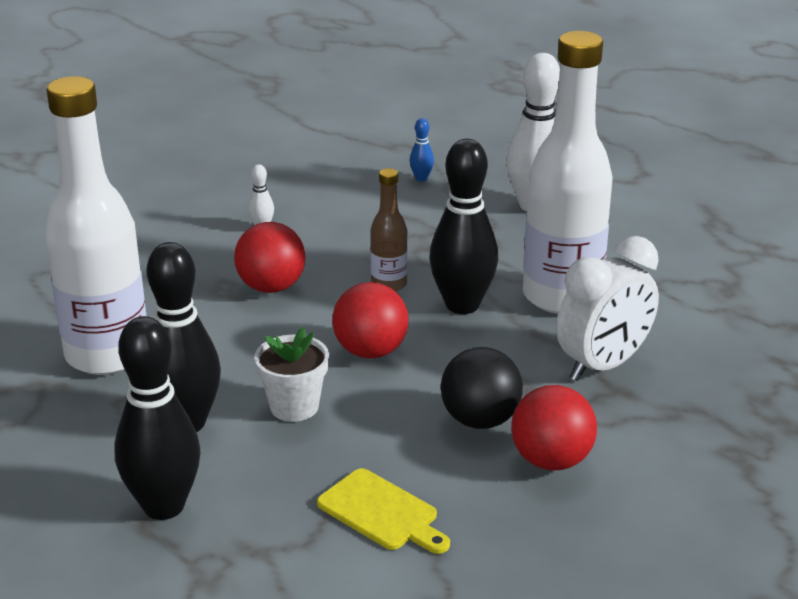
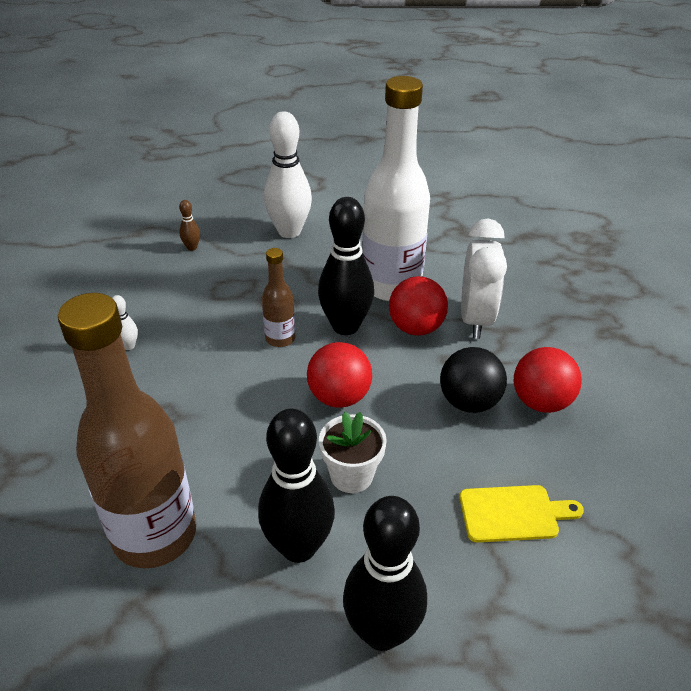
camera: 45 degrees left, 10 degrees up
white bottle [45,76,146,375] -> brown bottle [58,293,196,568]
red ball [234,222,306,293] -> red ball moved to [389,276,448,335]
blue bowling pin [410,118,434,181] -> brown bowling pin [179,200,200,251]

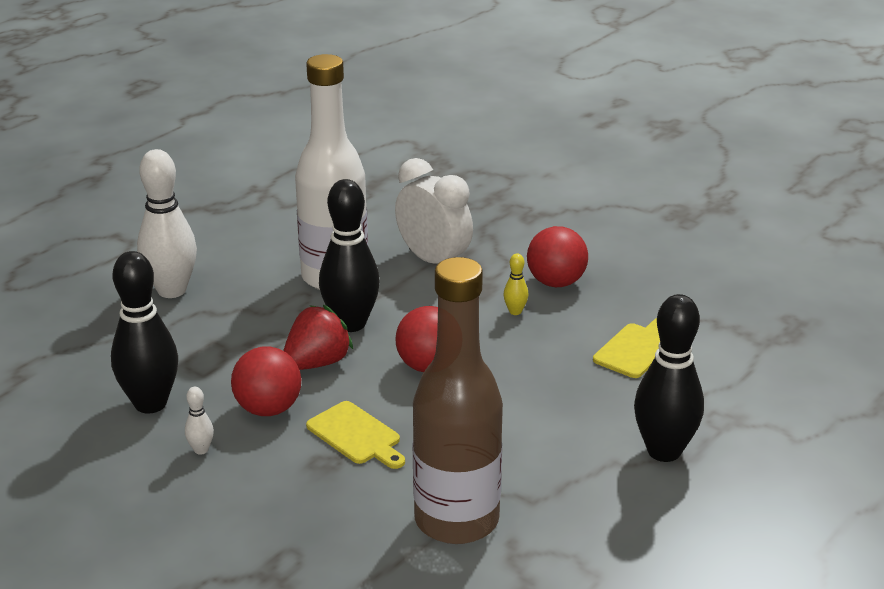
camera: 50 degrees left, 10 degrees down
brown bowling pin [179,200,200,251] -> none
black bowling pin [258,408,335,563] -> black bowling pin moved to [111,251,178,414]
brown bottle [262,248,295,347] -> red strawberry [283,305,353,370]
white flower pot [319,412,387,493] -> none
red ball [389,276,448,335] -> red ball moved to [231,346,301,416]
black ball [440,347,507,413] -> yellow bowling pin [503,253,528,315]
none -> yellow cutting board [306,401,405,469]

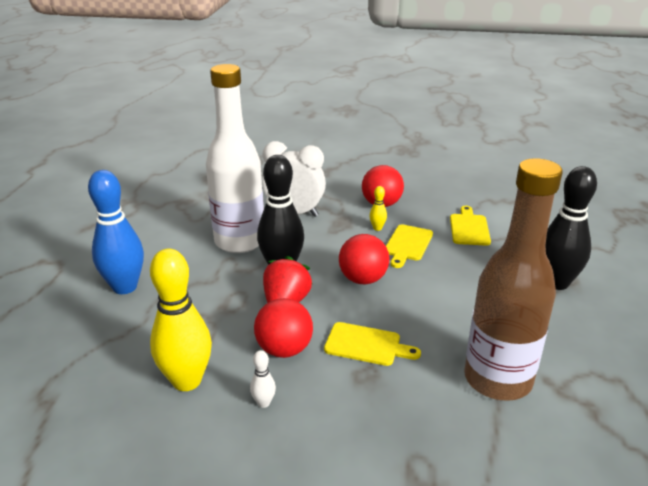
camera: 30 degrees left, 0 degrees up
black bowling pin [111,251,178,414] -> yellow bowling pin [150,249,212,391]
white bowling pin [137,149,197,298] -> blue bowling pin [88,170,144,294]
none -> yellow cutting board [386,224,433,268]

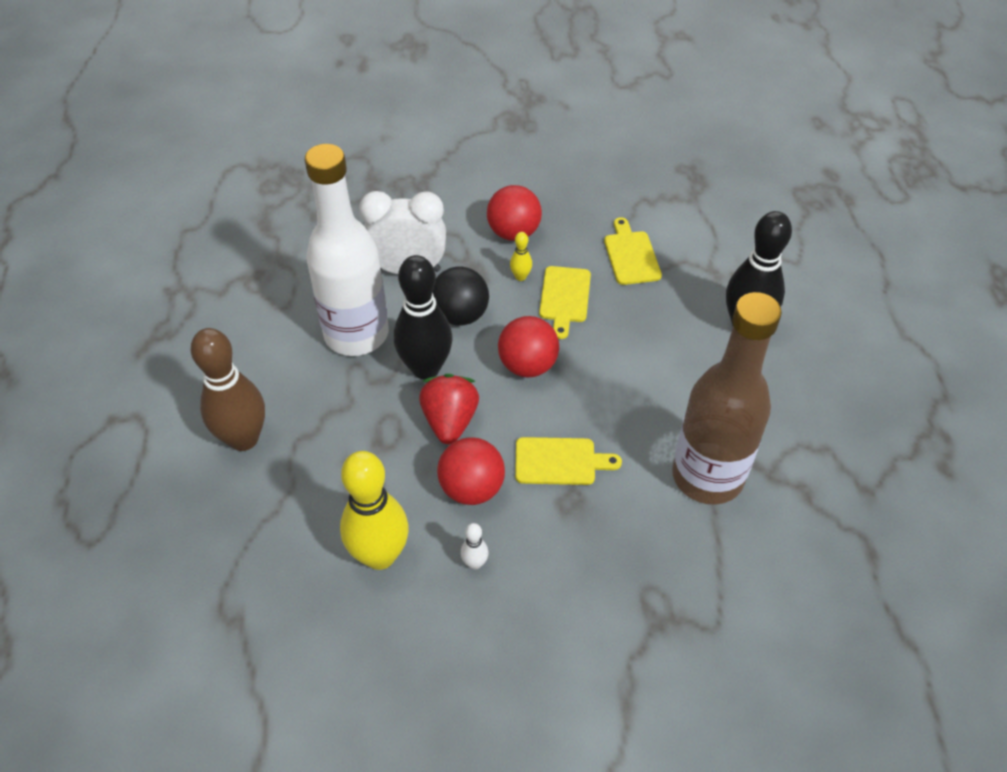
camera: 15 degrees left, 20 degrees up
blue bowling pin [88,170,144,294] -> brown bowling pin [191,328,265,451]
none -> black ball [433,266,489,326]

